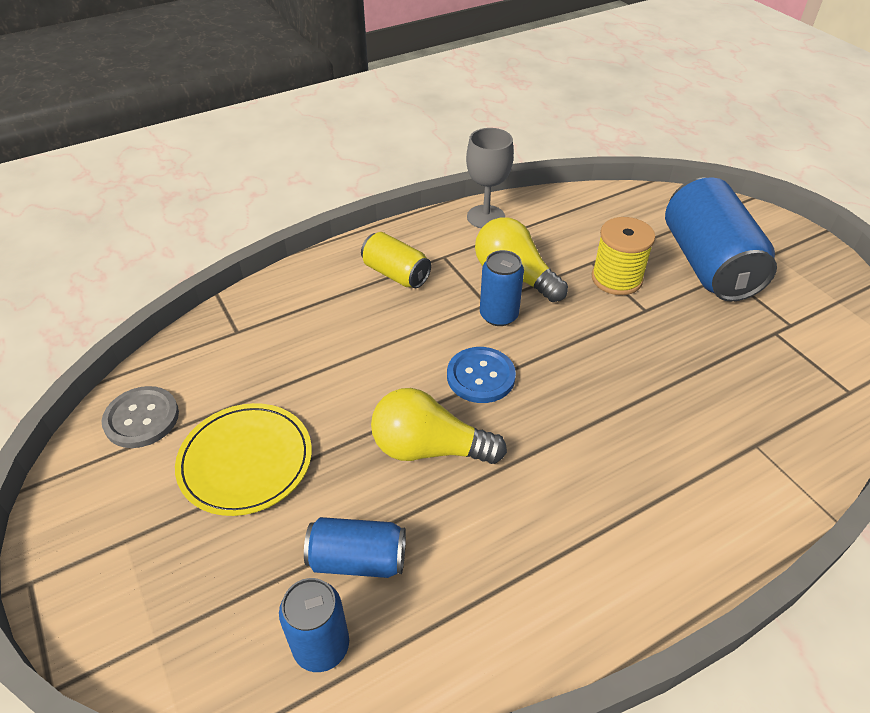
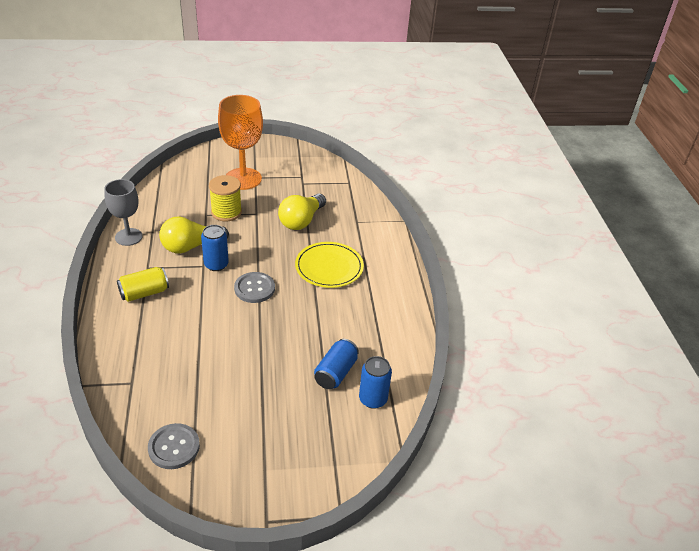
camera: 70 degrees left, 5 degrees down
yellow plate [175,403,312,516] -> yellow plate moved to [295,242,364,288]
yellow light bulb [371,388,507,464] -> yellow light bulb moved to [278,194,326,230]
blue button [447,347,516,403] -> grey button [234,272,275,303]
blue can [665,177,777,302] -> orange goblet [218,95,263,190]

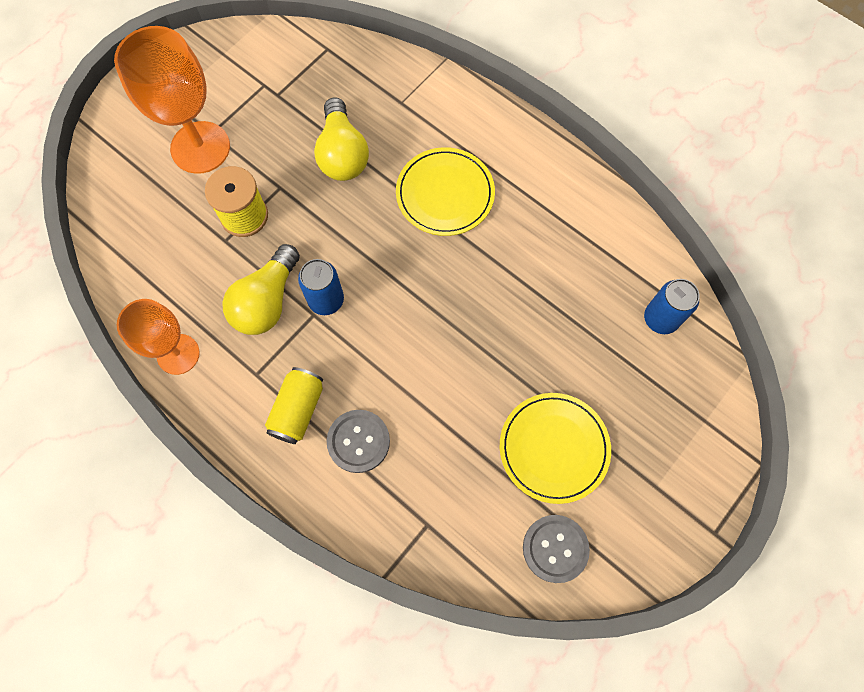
camera: 40 degrees left, 30 degrees up
grey goblet [104,179,143,246] -> orange goblet [117,299,200,375]
grey button [234,272,275,303] -> grey button moved to [327,410,390,473]
blue can [314,339,359,389] -> none
none -> yellow plate [500,393,611,504]

